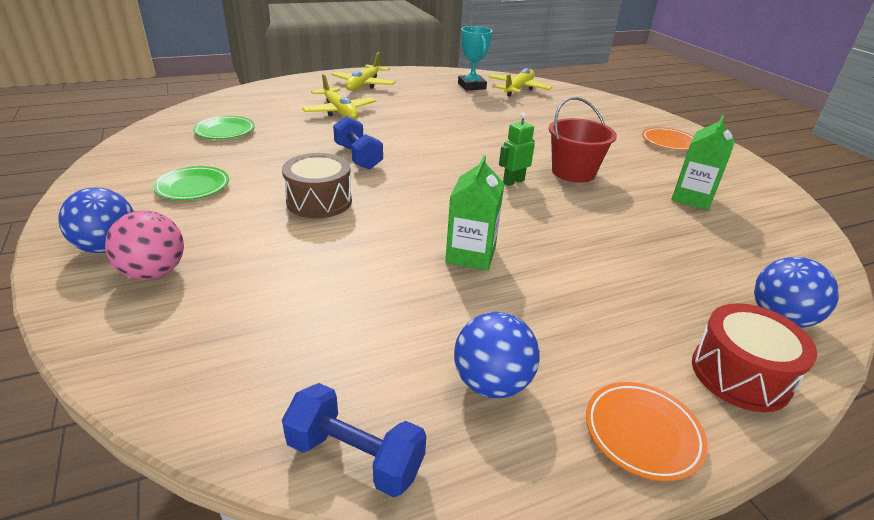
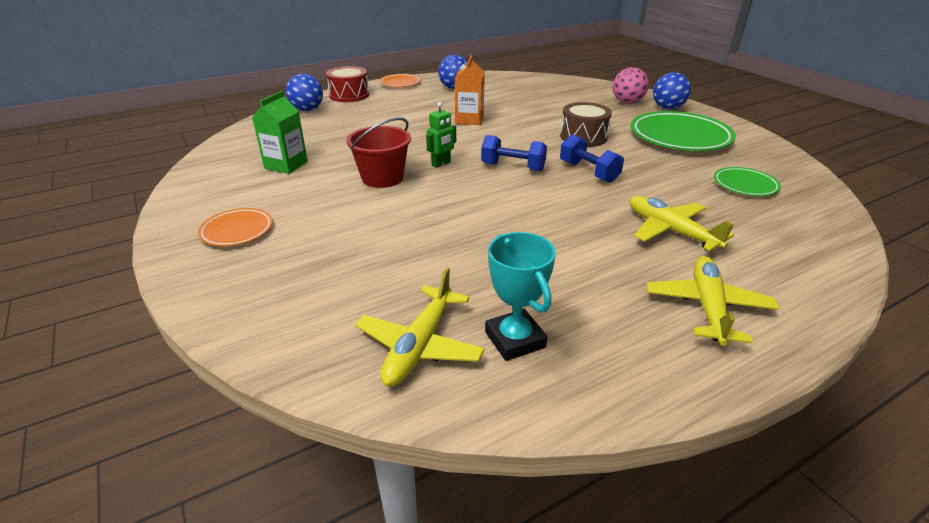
camera: 175 degrees right, 0 degrees up
green plate [153,166,229,200] -> green plate [631,111,736,151], size x1.91
blue dumbbell [282,383,426,497] -> blue dumbbell moved to [481,135,547,171]
green carton [445,155,504,271] -> orange carton [455,55,485,125]

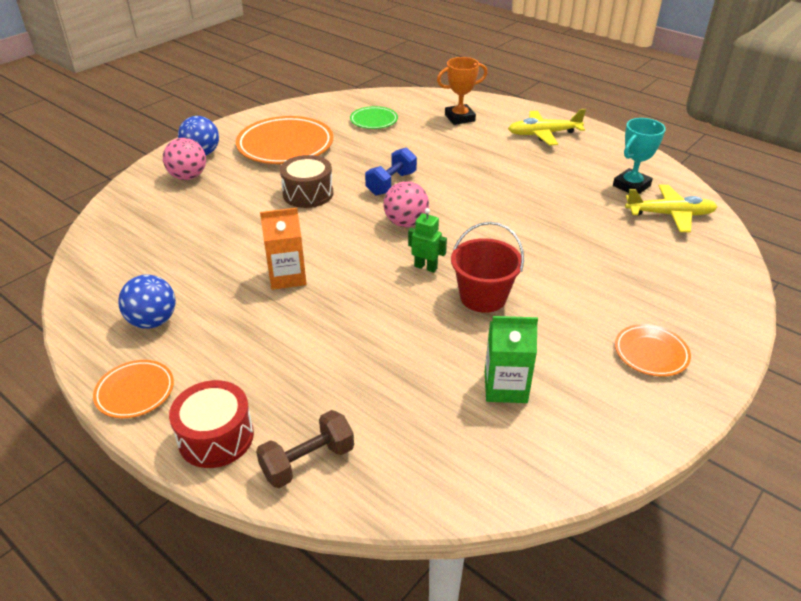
camera: 110 degrees left, 5 degrees up
blue ball [286,74,323,111] -> brown dumbbell [256,410,354,488]
blue dumbbell [481,135,547,171] -> pink ball [383,181,429,227]
yellow plane [630,196,734,251] -> none
green plate [631,111,736,151] -> orange plate [236,116,333,164]
none -> orange trophy [437,57,487,125]

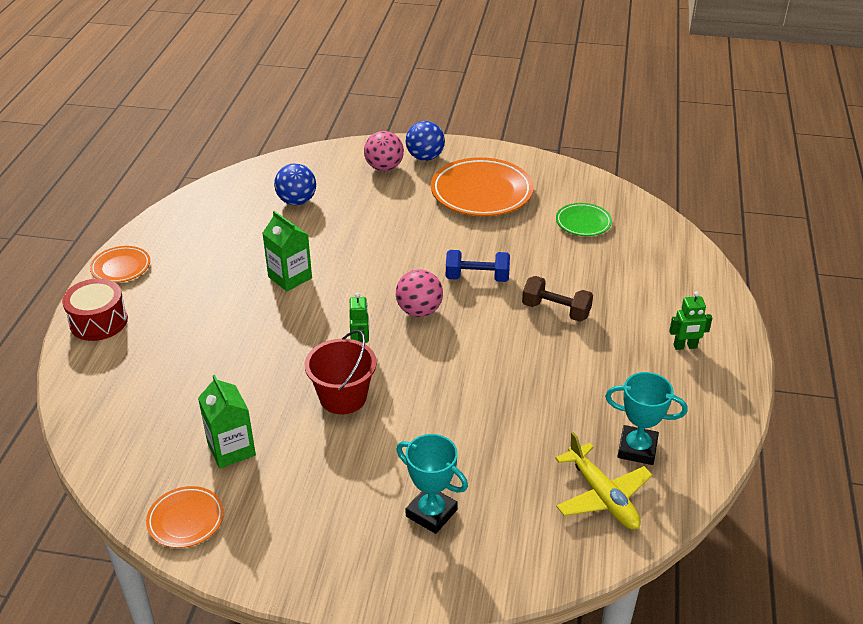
camera: 60 degrees right, 0 degrees up
blue ball [118,274,176,329] -> blue ball moved to [274,163,316,205]
brown dumbbell [256,410,354,488] -> brown dumbbell moved to [522,276,593,322]
orange carton [260,208,306,290] -> green carton [262,211,312,291]
brown drum [280,155,333,208] -> none
orange trophy [437,57,487,125] -> none
yellow plane [508,109,586,145] -> green robot [669,291,712,350]
orange plate [615,324,691,377] -> orange plate moved to [146,486,224,548]
none -> turquoise trophy [396,434,468,534]

